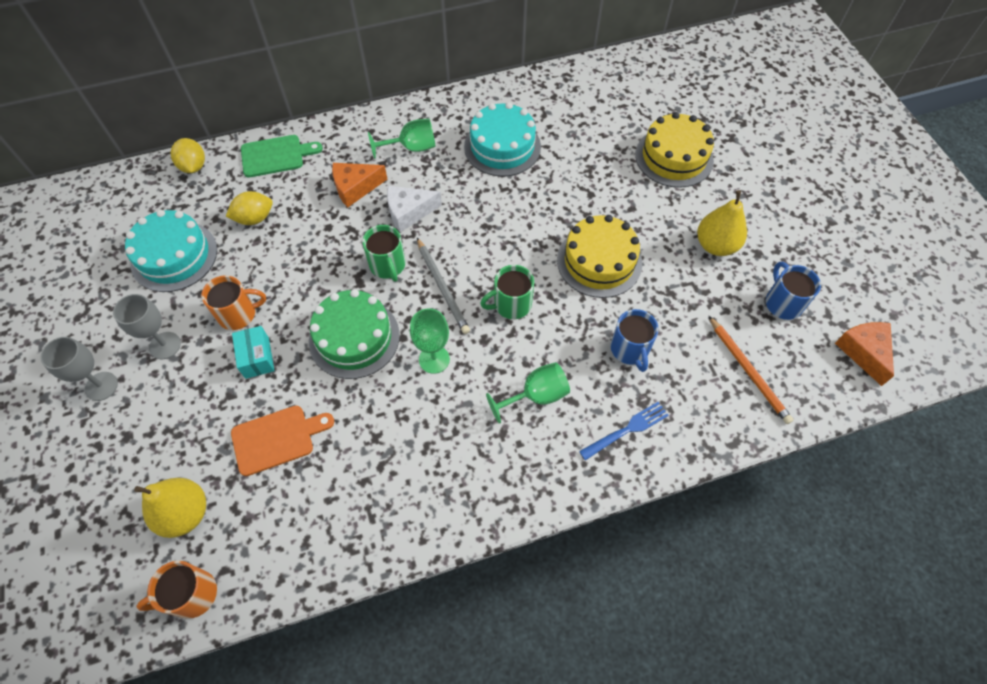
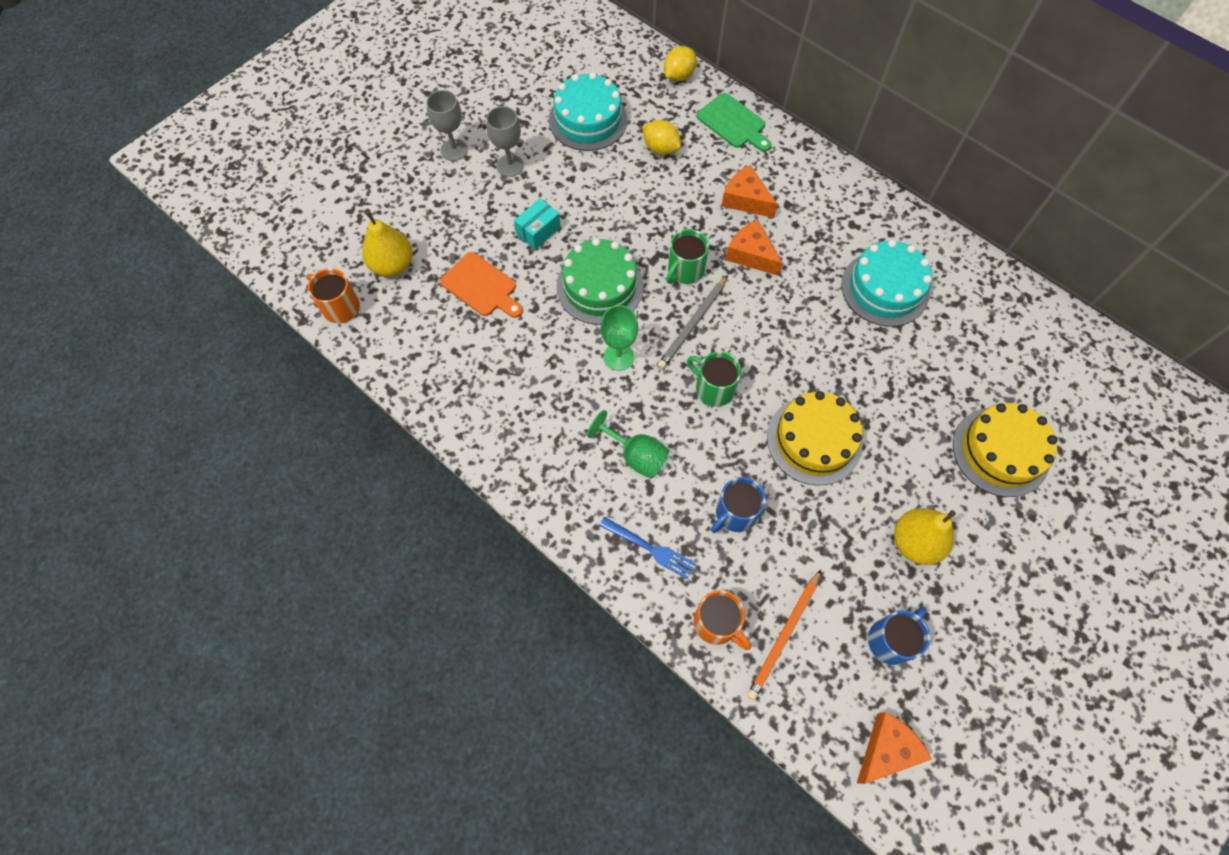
camera: 60 degrees right, 5 degrees up
orange mug [201,275,266,330] -> orange mug moved to [694,590,751,650]
green goblet [368,119,436,159] -> none
white cheese [387,186,442,232] -> orange cheese [725,220,783,276]

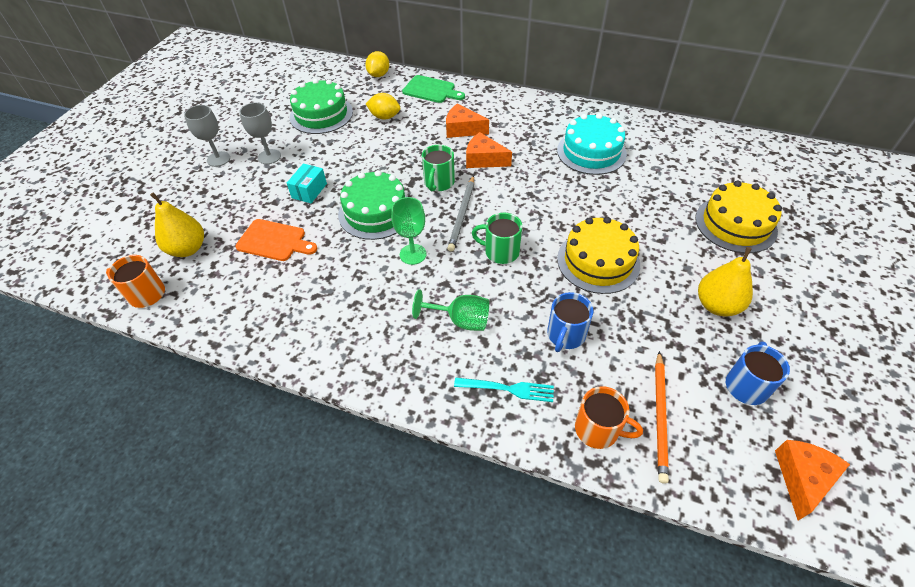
camera: 20 degrees left, 15 degrees down
turquoise cake [549,73,627,151] -> green cake [290,79,353,134]
blue fork [599,517,696,579] -> turquoise fork [454,378,554,402]

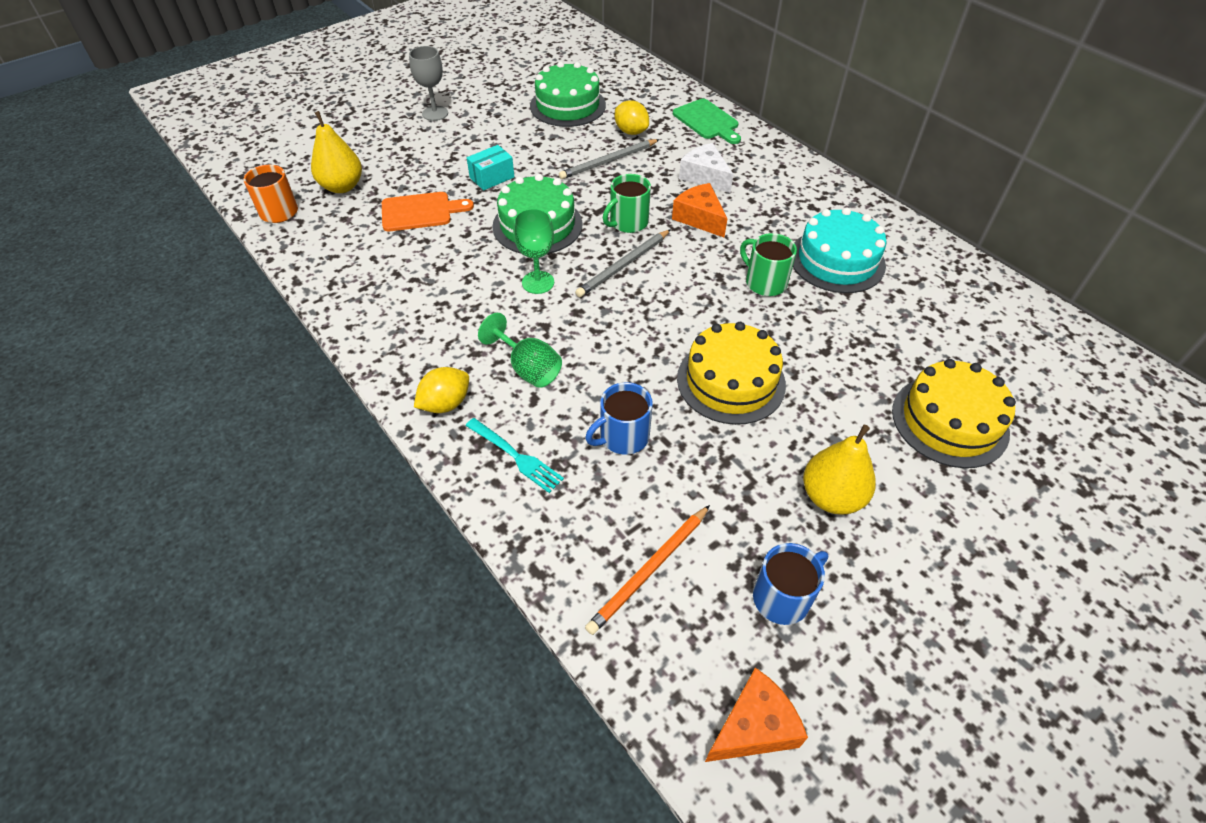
camera: 30 degrees right, 0 degrees up
orange cutting board [235,219,317,261] -> orange cutting board turned 60 degrees counterclockwise [382,192,474,231]
grey goblet [239,102,281,164] -> none
yellow lemon [365,51,389,77] -> yellow lemon moved to [414,367,469,413]
orange cheese [446,104,489,138] -> white cheese [679,143,733,193]
green mug [472,213,522,264] -> green mug moved to [740,233,797,296]
orange mug [575,386,643,449] -> none
none -> grey pencil [559,139,660,179]

